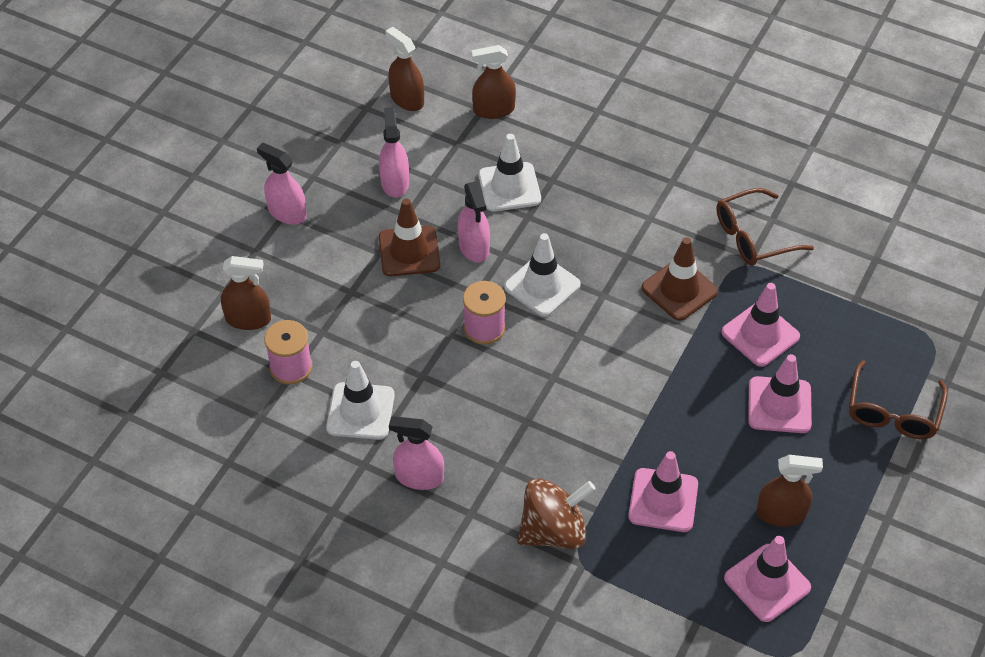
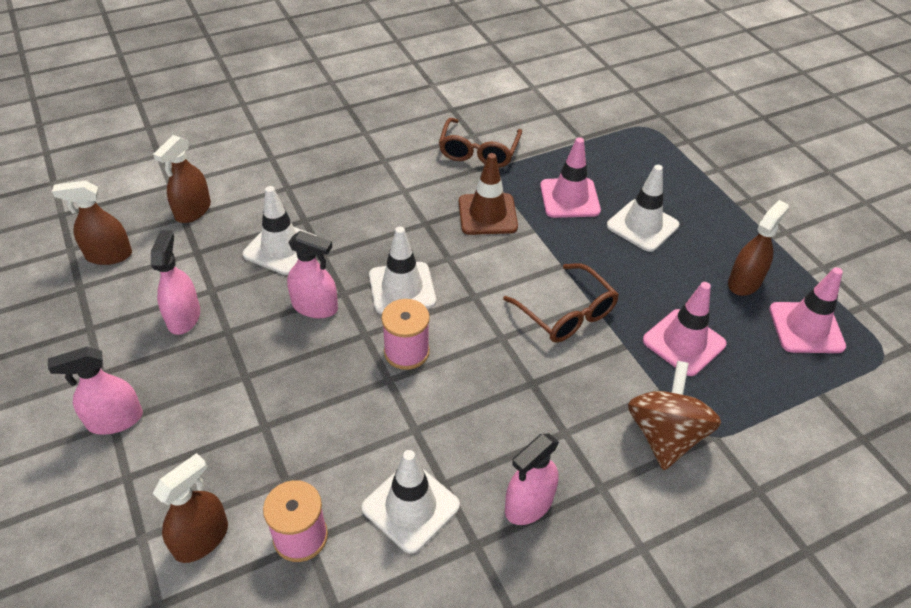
camera: 55 degrees left, 5 degrees down
pink spray bottle [379,107,409,198] -> pink spray bottle turned 60 degrees clockwise [151,230,200,335]
brown traffic cone [379,198,440,276] -> none
pink traffic cone [748,354,812,433] -> white traffic cone [607,165,679,252]
brown glasses [849,360,948,439] -> brown glasses moved to [503,263,619,343]

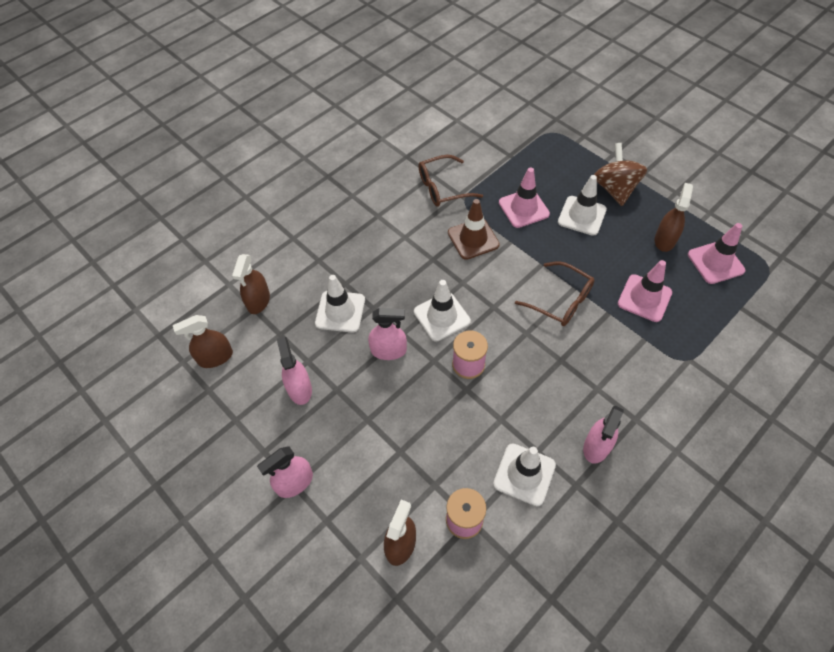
camera: 15 degrees left, 10 degrees up
brown glasses [439,118,522,168] -> brown glasses turned 75 degrees clockwise [418,155,483,207]
brown spinning top [628,361,721,470] -> brown spinning top moved to [594,143,647,206]

